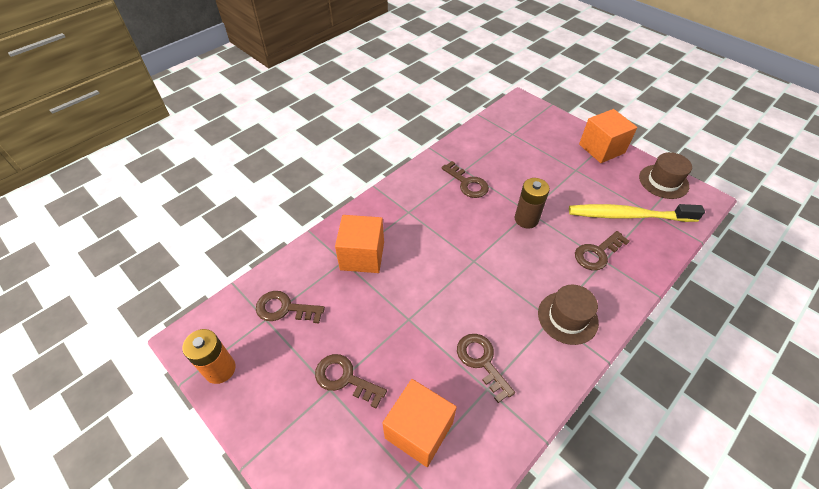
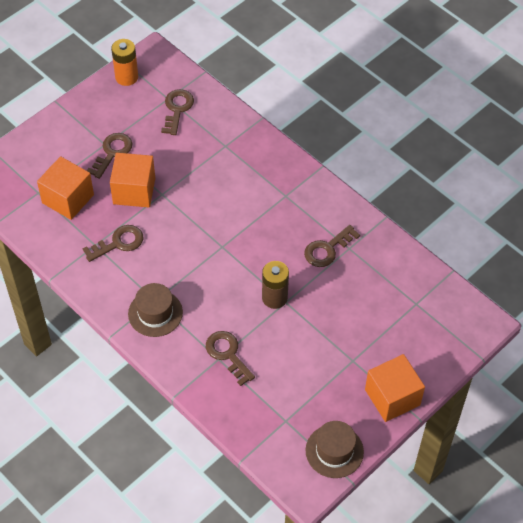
camera: 90 degrees right, 5 degrees up
orange cube [335,215,384,273] -> orange cube moved to [110,153,155,207]
yellow toothbrush [569,204,705,222] -> none

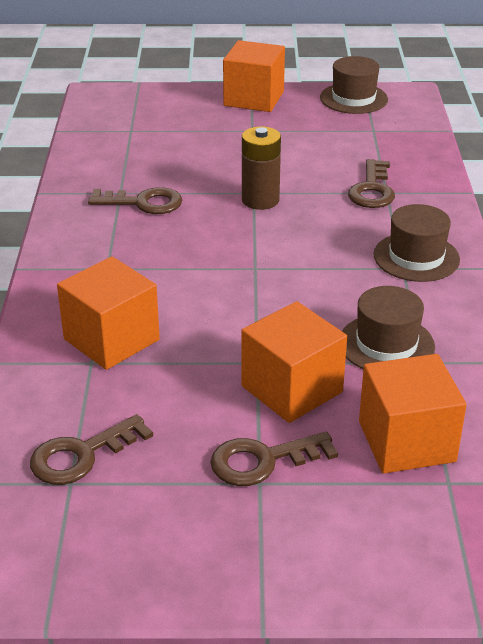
camera: 135 degrees left, 20 degrees down
brown key [83,225,143,262] -> brown hat [342,286,435,369]
orange battery [111,39,138,86] -> none
none -> orange cube [57,256,160,370]

